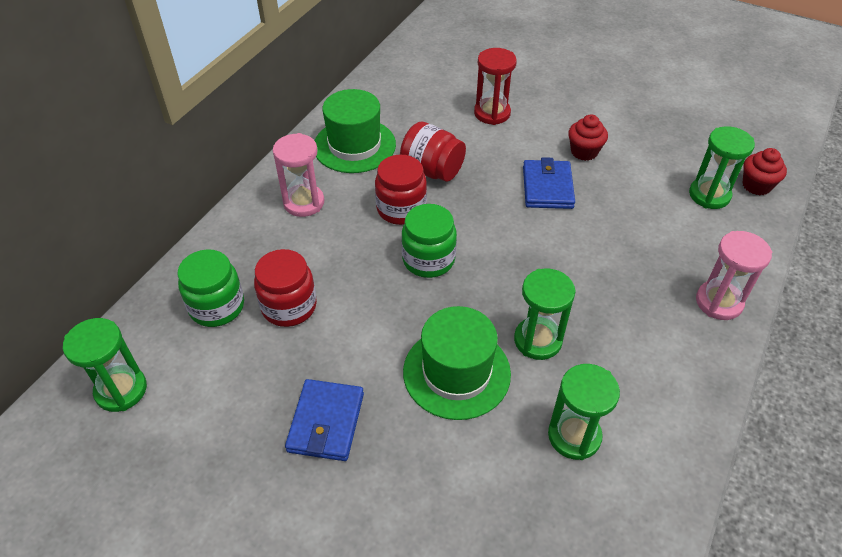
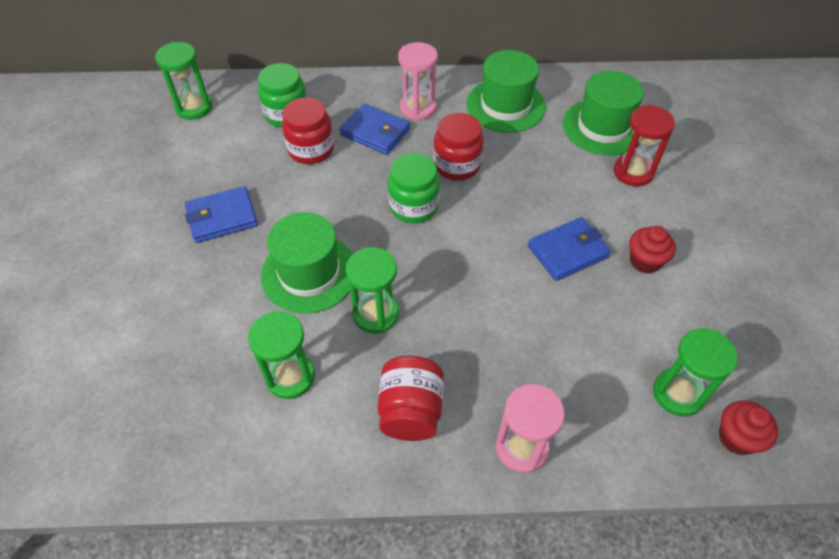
camera: 60 degrees right, 5 degrees up
red jar [400,122,466,182] -> red jar moved to [378,356,444,441]
none -> blue wallet [340,104,410,155]
none -> green hat [563,71,644,156]

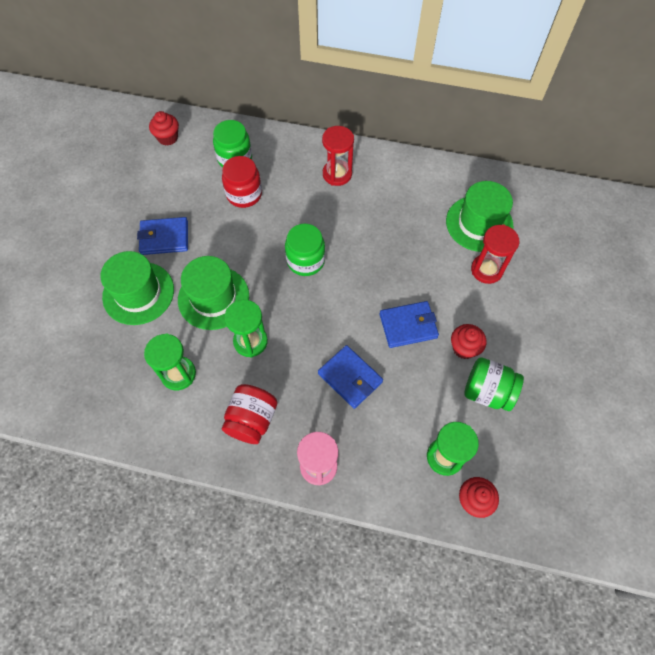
camera: 15 degrees right, 10 degrees up
green hourglass [155,42,212,120] -> red cupcake [149,111,179,146]
blue wallet [340,104,410,155] -> blue wallet moved to [318,345,383,409]
pink hourglass [398,42,438,121] -> red hourglass [322,126,354,186]
red jar [433,113,484,181] -> none
green hat [467,50,546,133] -> green hat moved to [100,251,174,325]
none -> green jar [464,357,524,411]

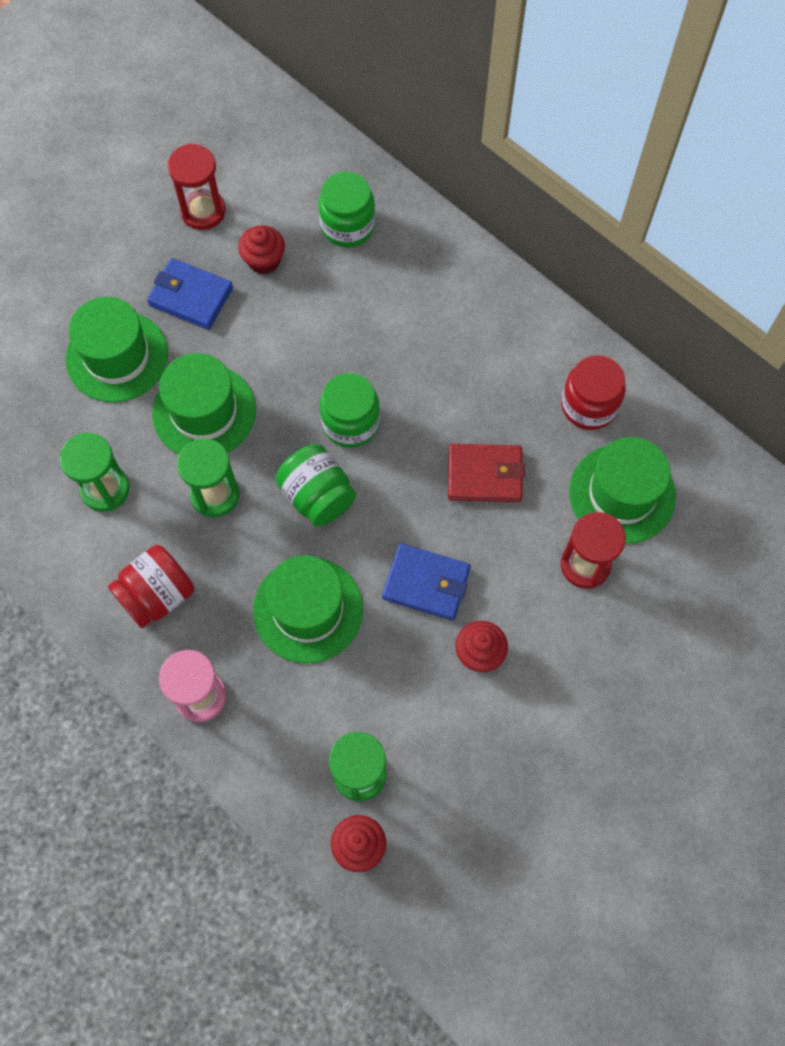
camera: 30 degrees right, 5 degrees up
red cupcake [149,111,179,146] -> red cupcake moved to [238,225,285,275]
red jar [222,156,262,208] -> red jar moved to [561,355,626,430]
blue wallet [318,345,383,409] -> green hat [253,555,363,664]
red hourglass [322,126,354,186] -> red hourglass moved to [168,143,226,230]
green jar [464,357,524,411] -> green jar moved to [275,444,356,527]
none -> red wallet [448,444,525,502]

